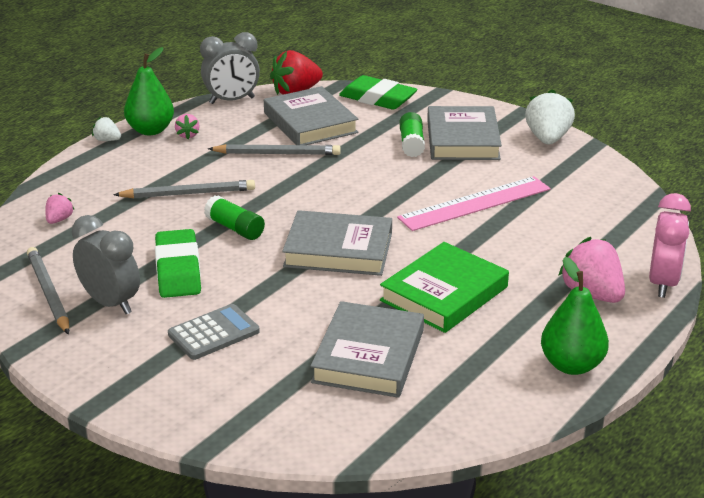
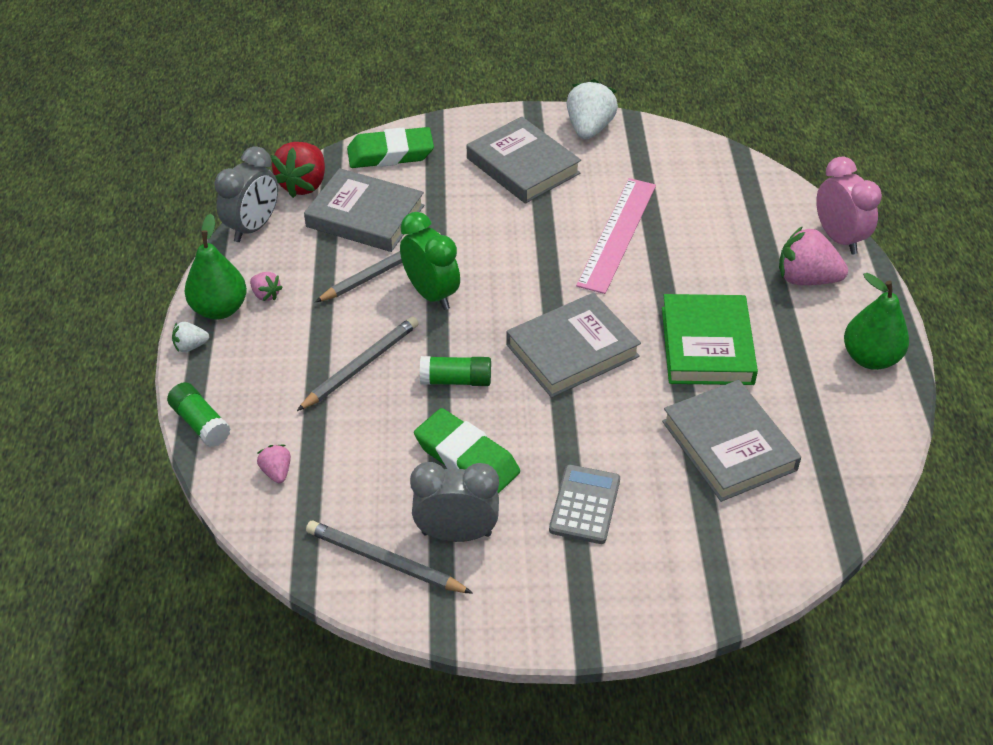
camera: 40 degrees left, 15 degrees up
green glue stick [399,112,425,157] -> green glue stick moved to [167,382,231,447]
white strawberry [525,89,575,145] -> white strawberry turned 45 degrees clockwise [567,79,618,139]
none -> green clock [400,212,460,310]

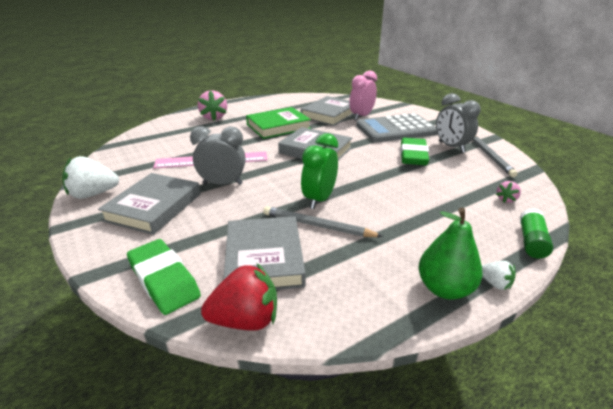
camera: 120 degrees left, 15 degrees down
grey clock [214,146,278,242] -> grey clock moved to [190,126,246,185]
pink strawberry [250,272,283,301] -> none
grey pencil [297,317,419,411] -> none
green glue stick [420,356,491,386] -> none
grey calculator [549,465,620,544] -> grey calculator [357,113,438,142], size x1.81
pink clock [816,157,882,254] -> pink clock moved to [349,70,377,121]
green pear [844,273,909,370] -> none

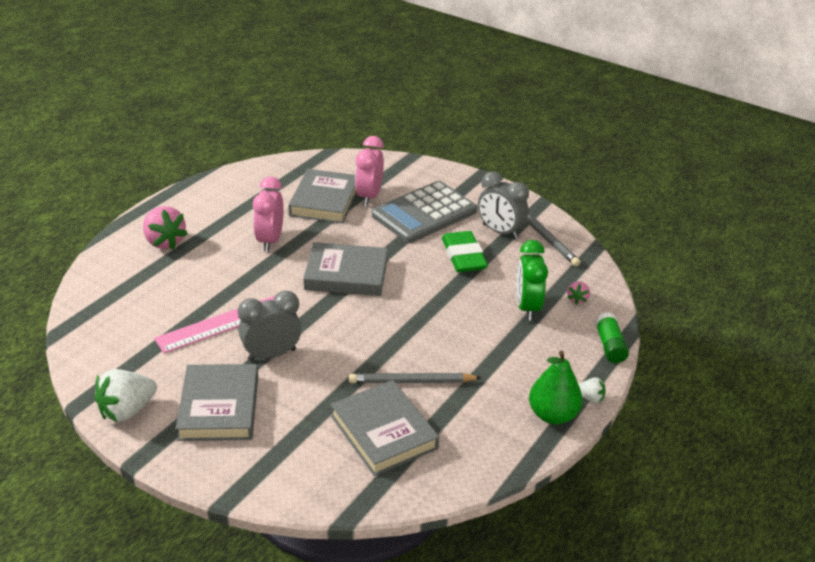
camera: 25 degrees left, 5 degrees up
green eraser [127,239,201,315] -> none
red strawberry [201,263,277,331] -> none
green book [246,107,311,139] -> pink clock [253,176,284,252]
green clock [301,133,338,209] -> green clock moved to [516,240,548,321]

